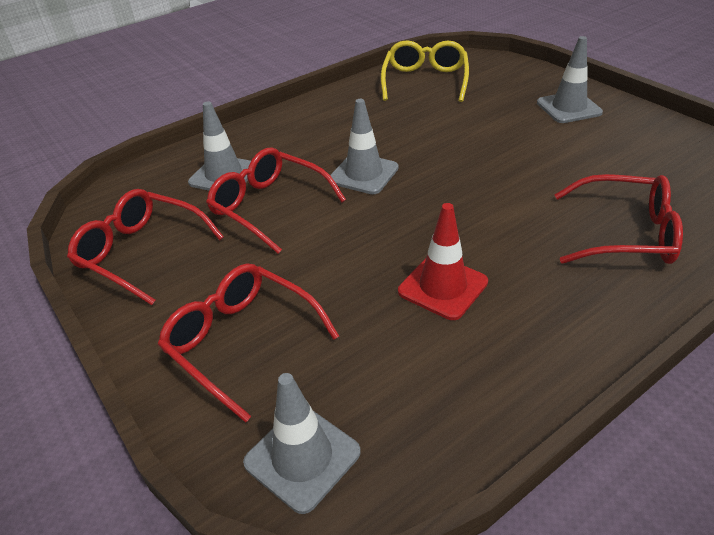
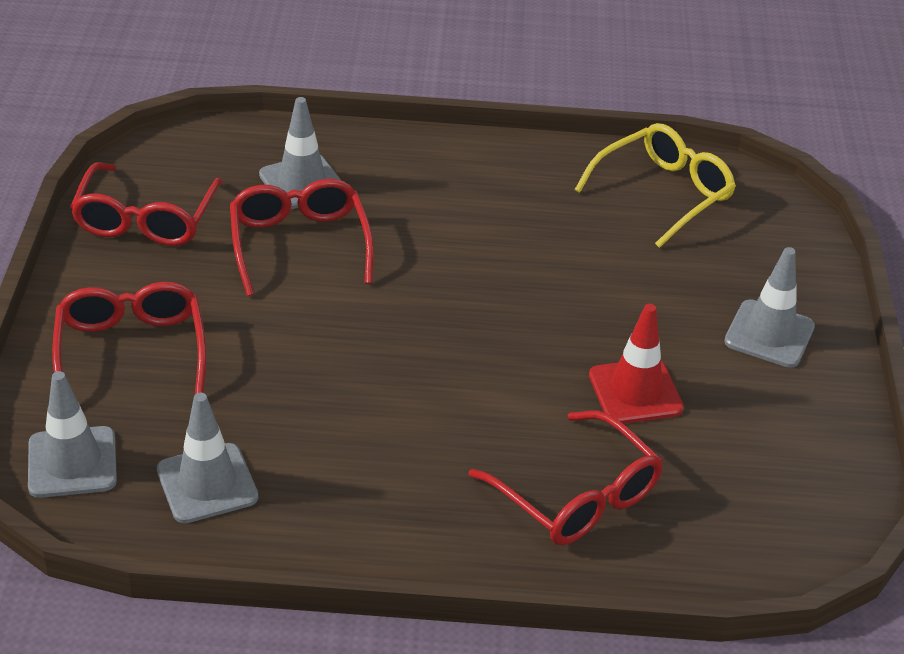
camera: 35 degrees right, 0 degrees up
red glasses [67,189,224,305] -> red glasses turned 150 degrees counterclockwise [70,163,223,246]
grey traffic cone [330,99,399,194] -> grey traffic cone moved to [157,393,258,523]
red traffic cone [398,203,488,320] -> red traffic cone moved to [589,304,684,424]

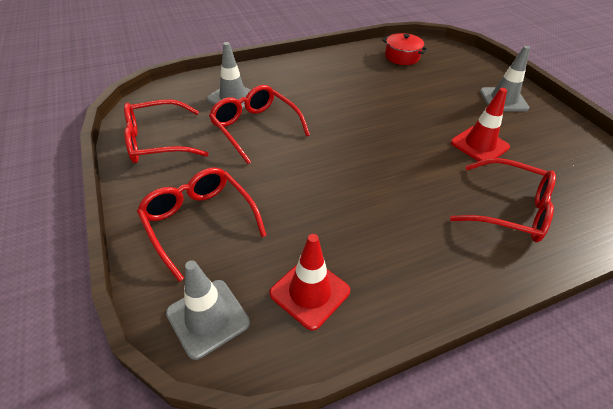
camera: 25 degrees left, 5 degrees up
red glasses [70,163,223,246] -> red glasses turned 90 degrees clockwise [124,100,209,163]
grey traffic cone [157,393,258,523] -> red traffic cone [269,234,350,331]
yellow glasses [575,123,736,248] -> red pot [382,33,428,65]

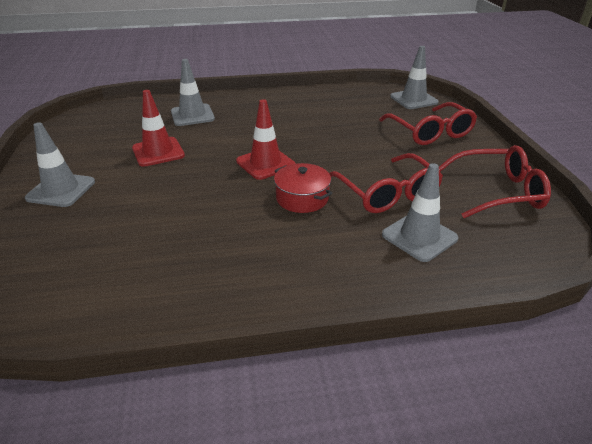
camera: 165 degrees left, 10 degrees down
red traffic cone [269,234,350,331] -> red traffic cone moved to [236,99,296,180]
red pot [382,33,428,65] -> red pot moved to [274,163,332,213]
red glasses [450,158,556,242] -> grey traffic cone [171,59,215,126]

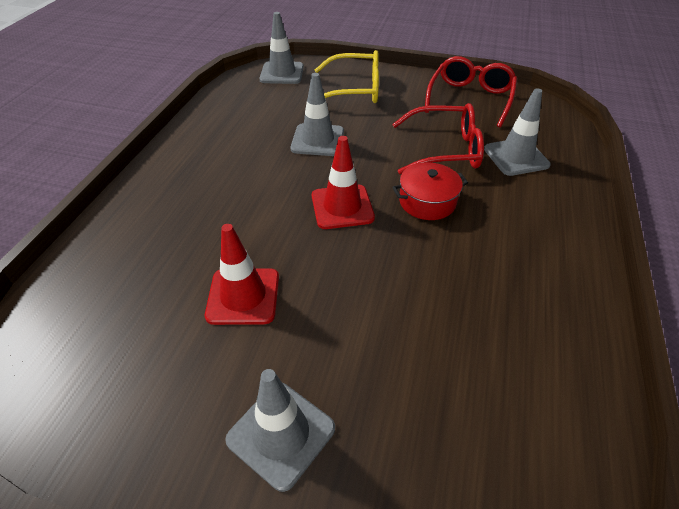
camera: 65 degrees left, 10 degrees up
grey traffic cone [171,59,215,126] -> grey traffic cone moved to [291,73,344,156]
red glasses [379,102,477,145] -> yellow glasses [314,50,379,103]

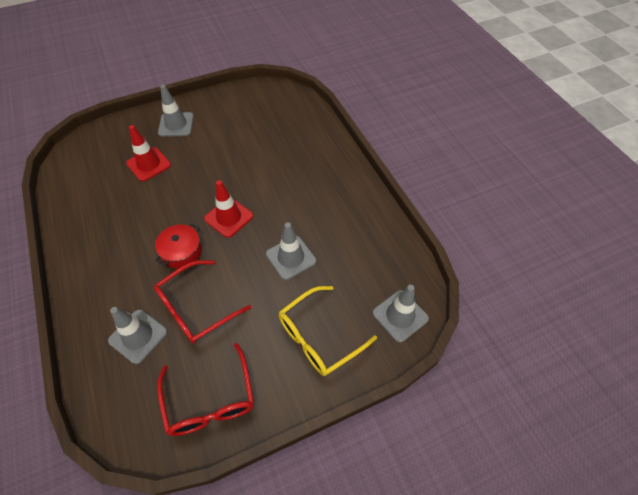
camera: 140 degrees right, 10 degrees up
red traffic cone [205,224,279,325] -> red traffic cone moved to [126,125,171,182]

